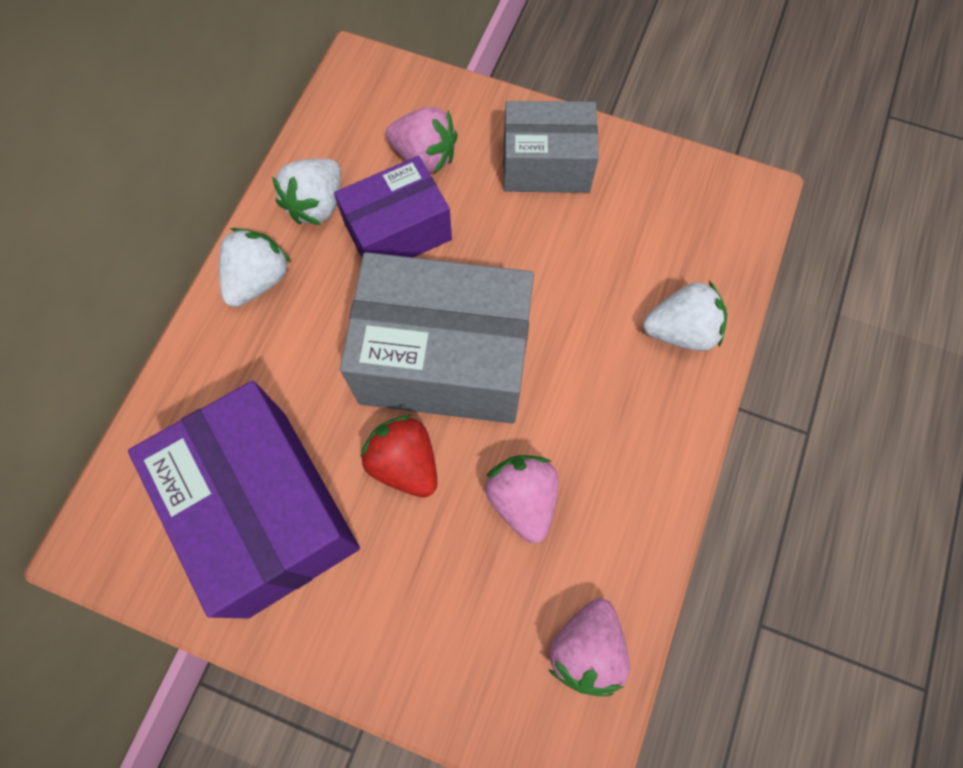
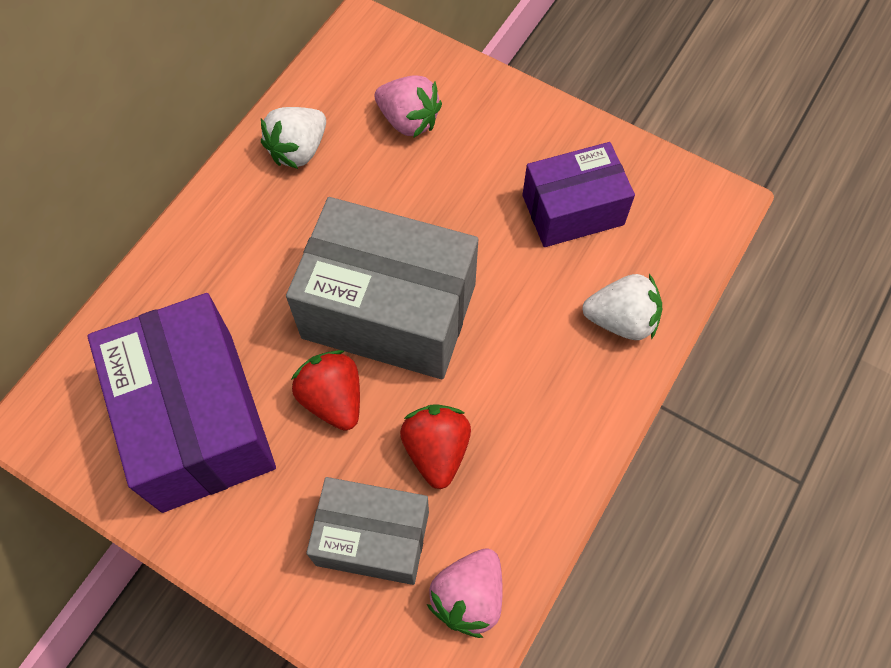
camera: 10 degrees right, 5 degrees down
white strawberry [219,228,291,307] -> none
purple box [334,156,452,258] -> purple box moved to [522,142,635,247]
pink strawberry [485,455,559,543] -> red strawberry [400,404,471,489]
grey box [503,101,599,193] -> grey box moved to [306,477,429,585]

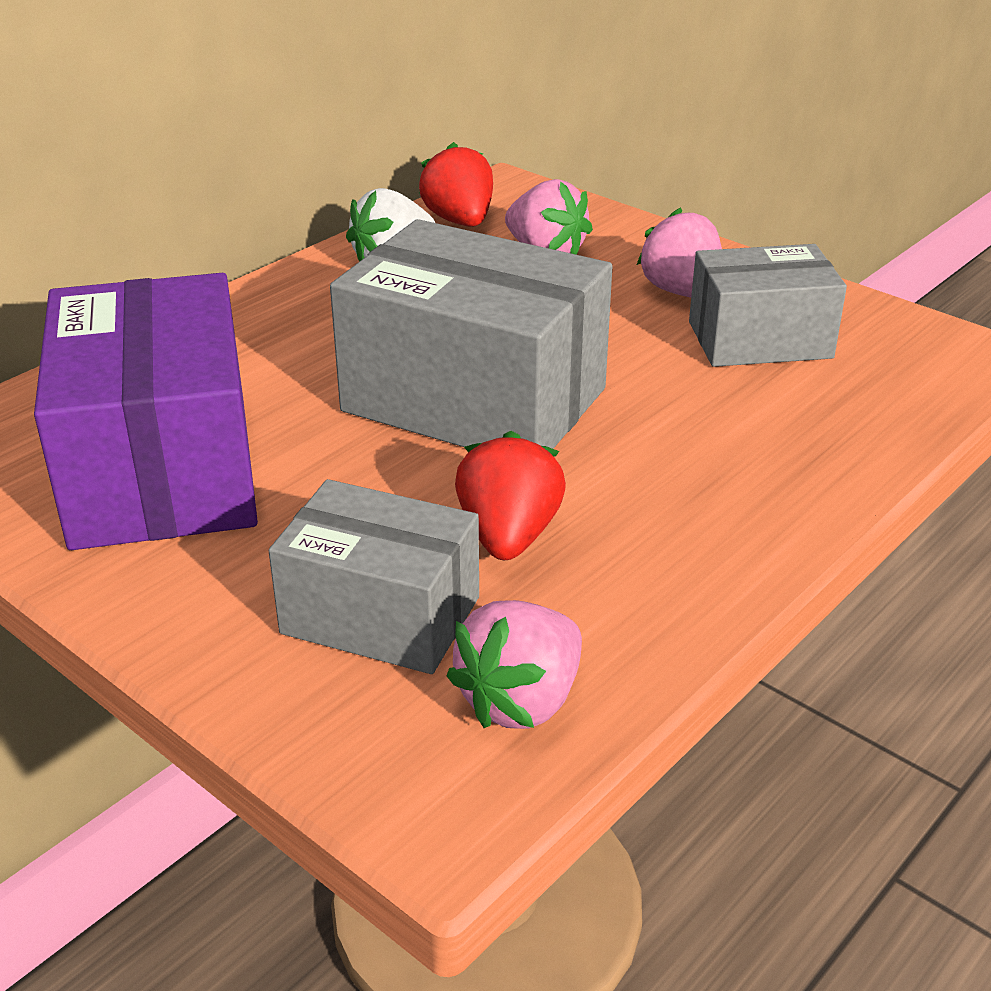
camera: 10 degrees right, 30 degrees down
red strawberry [291,350,360,431] -> red strawberry moved to [419,142,493,227]
purple box [522,142,635,247] -> grey box [689,244,847,367]
white strawberry [582,274,662,340] -> none
none -> pink strawberry [637,208,722,298]

